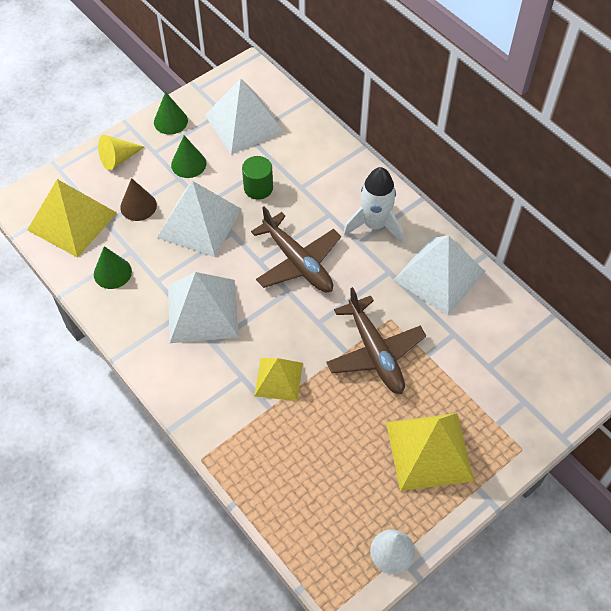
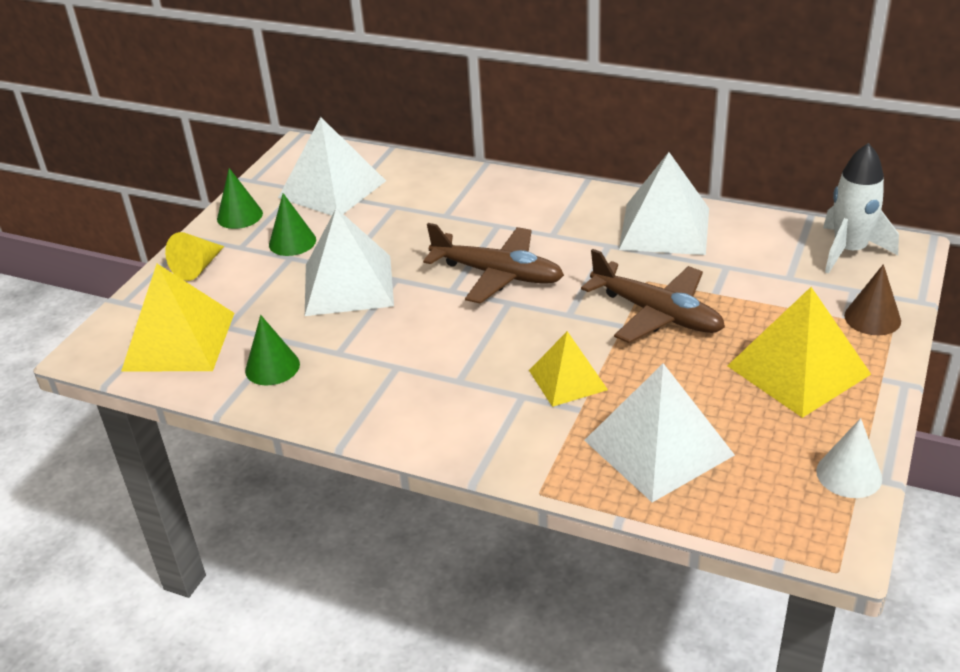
camera: 25 degrees left, 20 degrees down
brown cone [120,178,157,221] -> brown cone moved to [844,264,901,335]
white pyramid [168,272,239,343] -> white pyramid moved to [584,363,735,502]
green cylinder [242,156,273,200] -> none
white rocket [343,167,403,243] -> white rocket moved to [823,143,899,274]

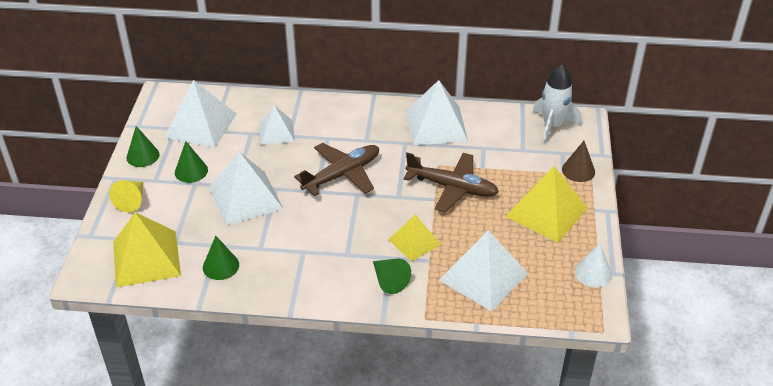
camera: 20 degrees left, 5 degrees up
brown plane [423,223,564,304] -> brown plane turned 45 degrees counterclockwise [294,143,379,196]
none -> white pyramid [259,105,295,145]
none -> green cone [373,259,411,294]

